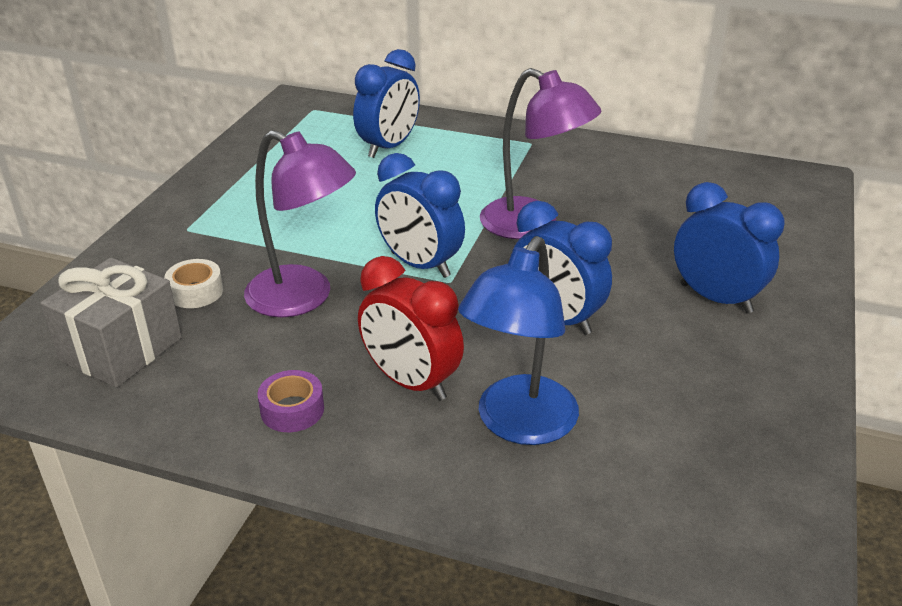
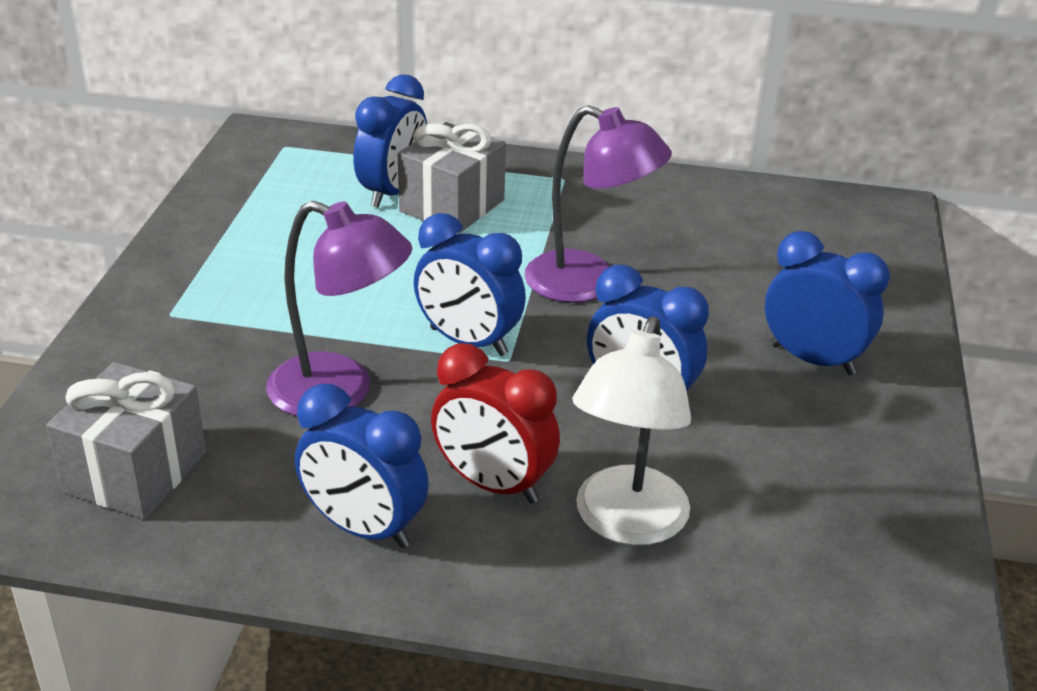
camera: 10 degrees left, 0 degrees up
white tape [164,259,223,308] -> none
purple tape [258,370,324,432] -> blue clock [295,384,429,548]
blue lamp [458,236,579,445] -> white lamp [572,316,691,546]
none -> grey gift [398,122,506,234]

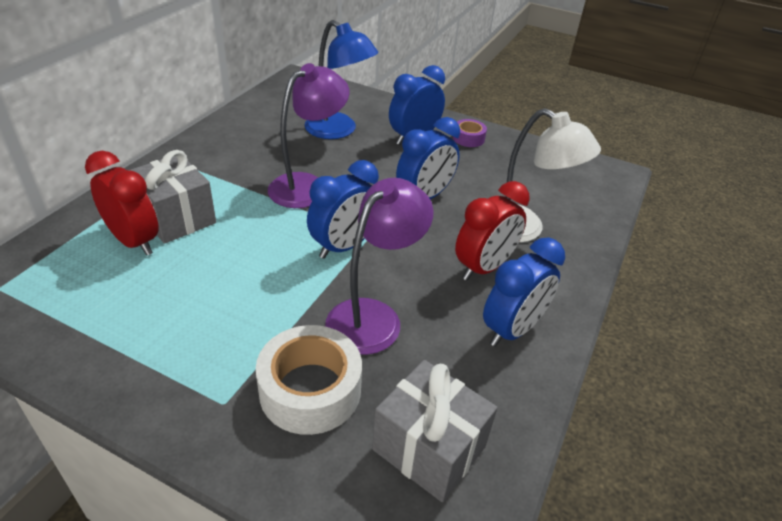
camera: 75 degrees left, 5 degrees up
blue clock [353,74,427,208] -> red clock [85,151,159,256]
none -> white tape [256,325,362,435]
none -> blue lamp [305,20,378,139]
none -> purple tape [453,119,487,147]

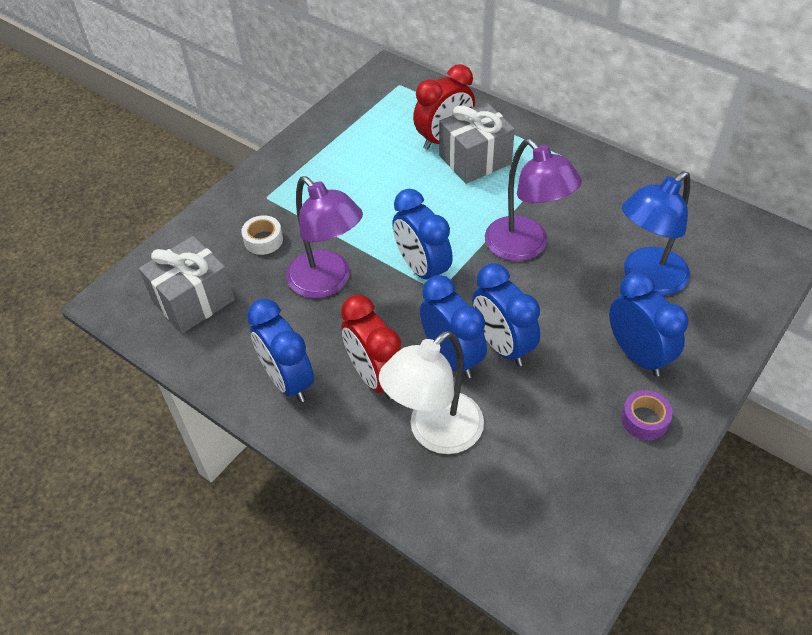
camera: 105 degrees right, 10 degrees up
white tape [256,325,362,435] -> white tape [241,215,283,255], size x0.52
none -> blue clock [420,275,487,378]

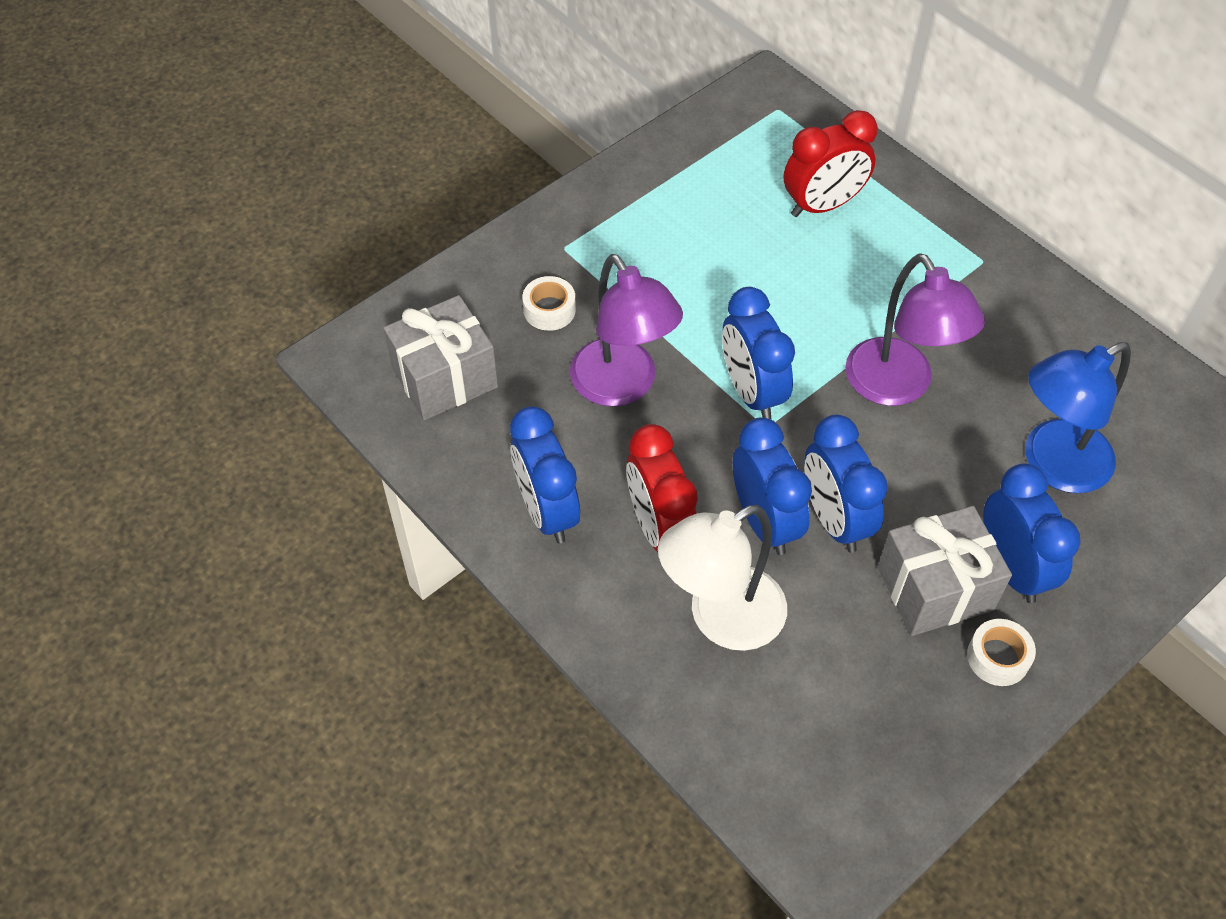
camera: 10 degrees right, 5 degrees up
grey gift [439,102,515,184] -> grey gift moved to [877,506,1012,636]
purple tape [621,390,673,440] -> white tape [967,619,1036,686]

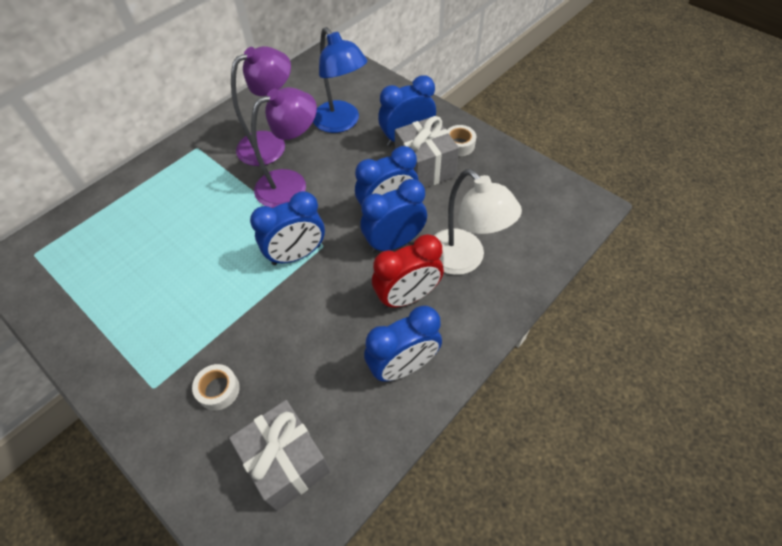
camera: 95 degrees left, 0 degrees up
purple lamp [570,254,683,407] -> purple lamp moved to [231,46,291,166]
red clock [784,110,878,217] -> none

